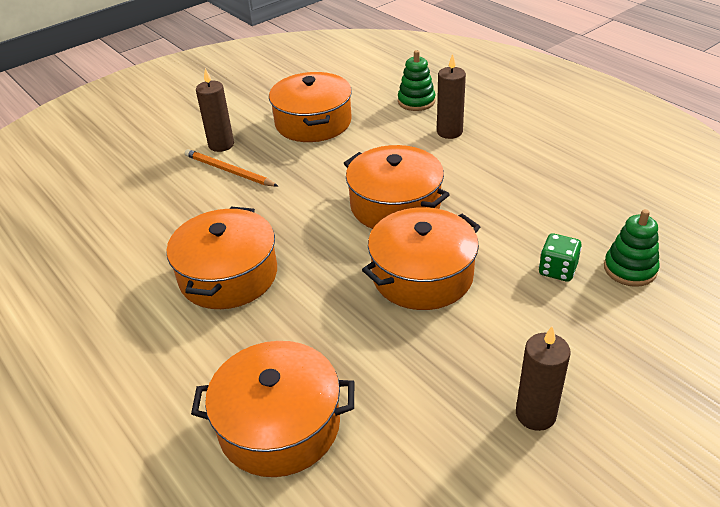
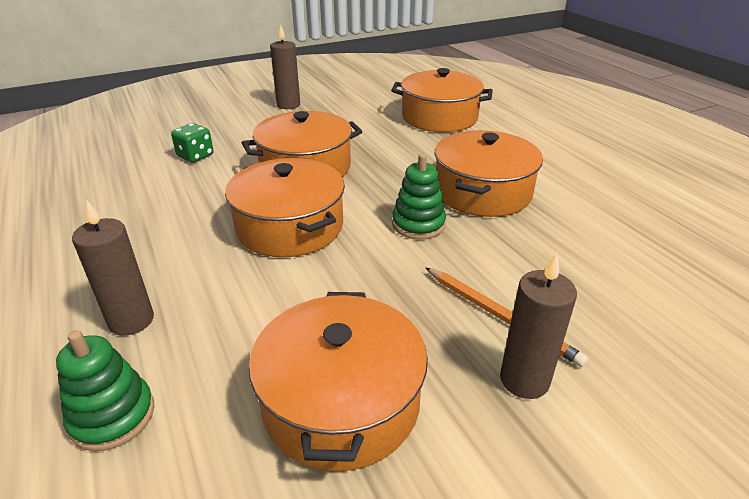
camera: 170 degrees left, 5 degrees down
green stacking toy [604,209,659,287] -> green stacking toy moved to [392,153,446,240]

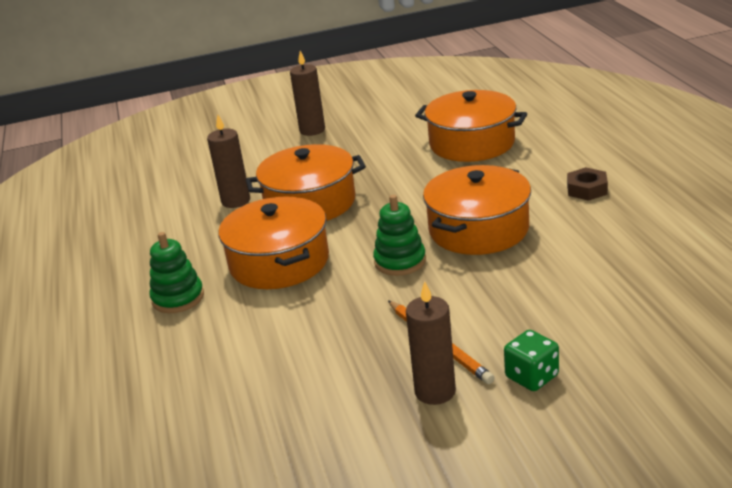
camera: 15 degrees right, 5 degrees down
green stacking toy [56,330,154,451] -> green stacking toy moved to [150,232,204,313]
brown candle [72,199,154,336] -> brown candle moved to [207,114,250,208]
green dice [171,123,214,163] -> green dice moved to [504,330,559,391]
orange pot [249,292,428,471] -> none
none -> brown nut [567,167,608,201]

